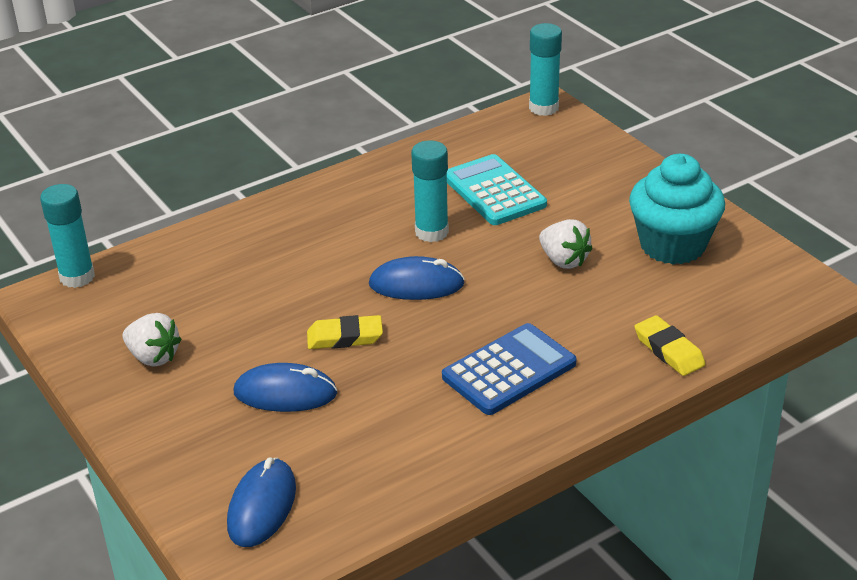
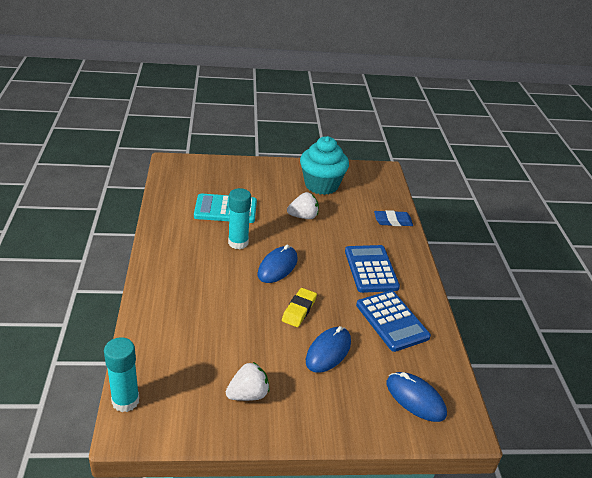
camera: 65 degrees left, 0 degrees up
turquoise glue stick [529,23,562,116] -> none
yellow eraser [634,315,706,376] -> blue eraser [374,210,413,226]
none -> blue calculator [356,290,431,352]

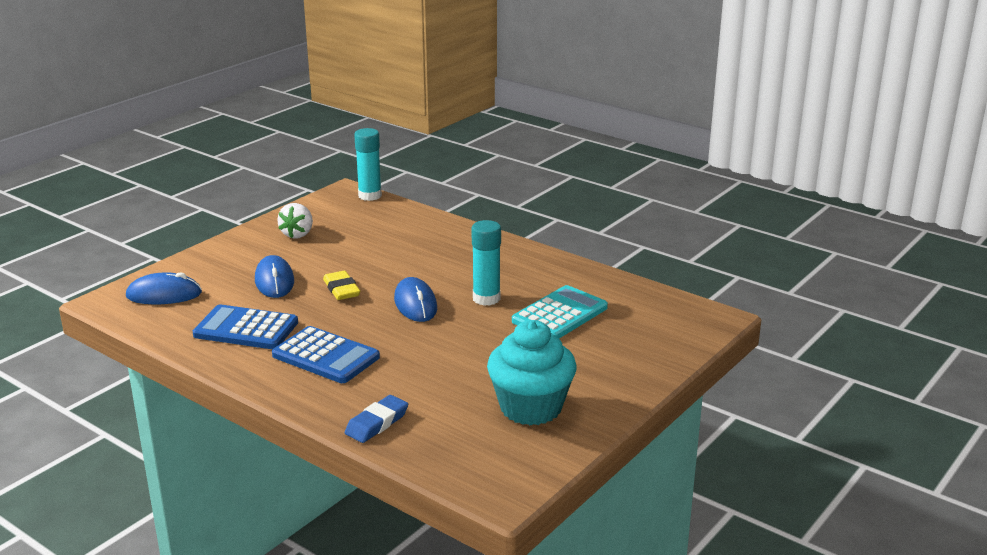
camera: 135 degrees right, 10 degrees down
white strawberry [287,192,319,219] -> none

